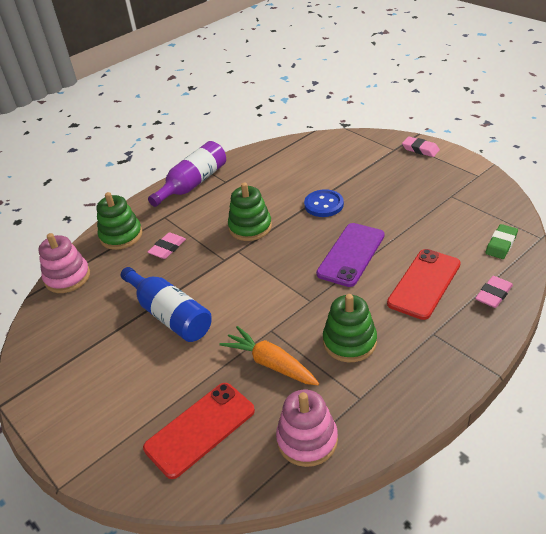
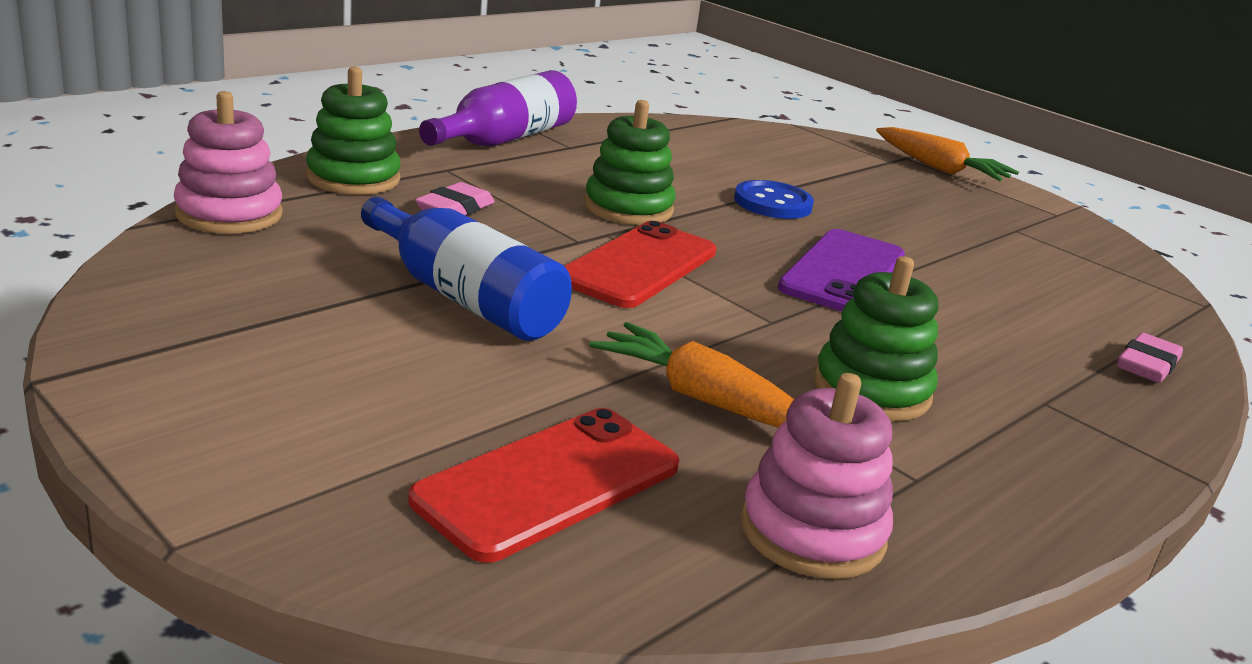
camera: 10 degrees left, 15 degrees down
red phone [387,249,461,320] -> red phone moved to [565,221,716,308]
pink eraser [402,136,440,157] -> orange carrot [876,127,1019,181]
green eraser [485,224,518,259] -> none

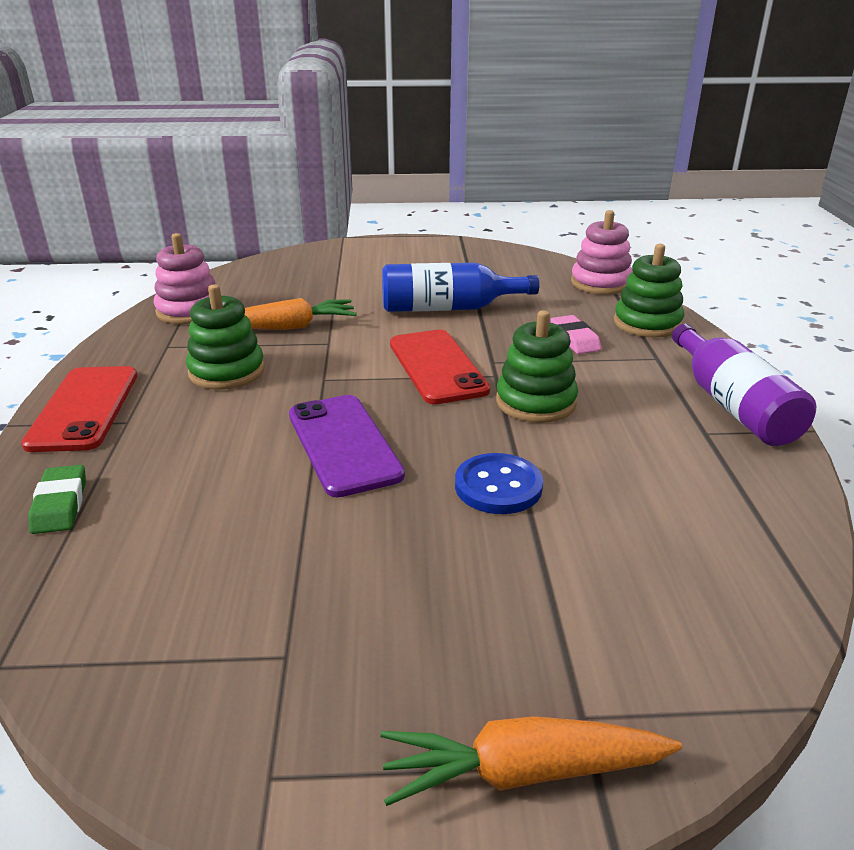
camera: 135 degrees right, 5 degrees up
red phone [408,408,679,563] -> red phone moved to [21,366,137,452]
pink eraser [1117,332,1183,383] -> green eraser [28,465,86,534]

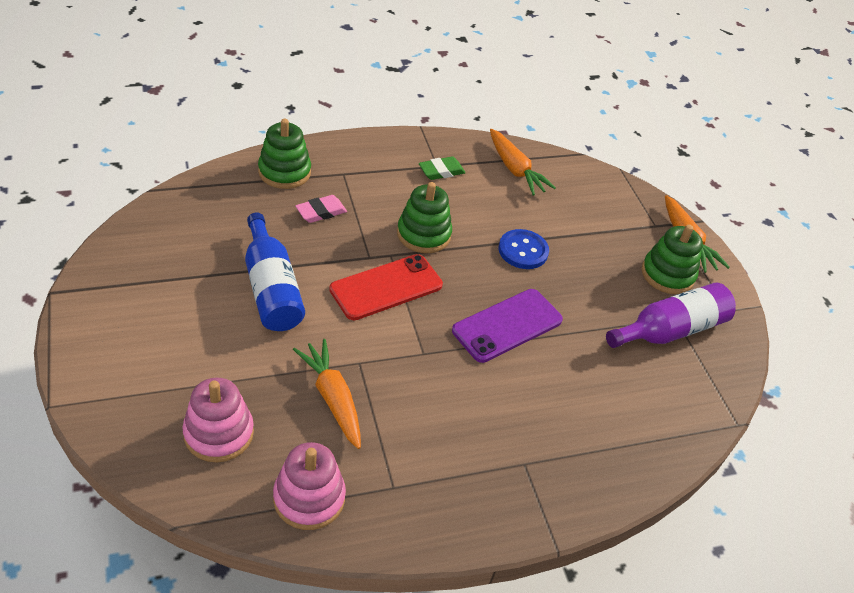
camera: 110 degrees left, 15 degrees up
red phone [21,366,137,452] -> none
green eraser [28,465,86,534] -> green eraser moved to [419,156,465,180]
green stacking toy [186,284,265,390] -> green stacking toy moved to [642,225,703,294]
pink stacking toy [571,210,633,295] -> pink stacking toy moved to [182,378,254,463]
purple bottle [672,324,816,446] -> purple bottle moved to [606,282,736,348]
none -> orange carrot [490,129,556,196]

